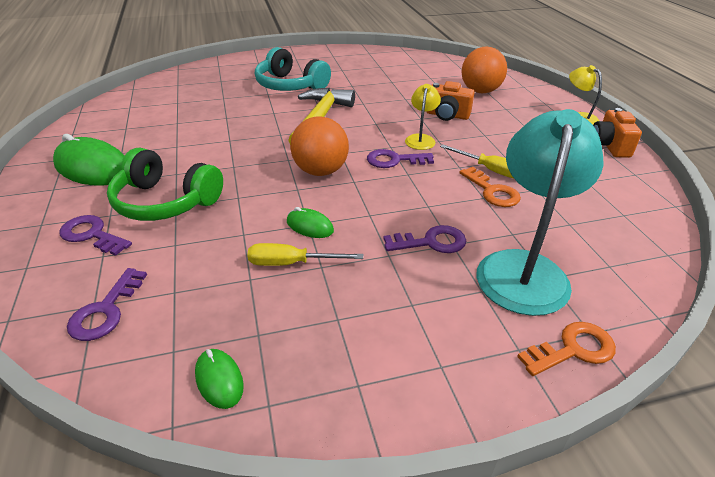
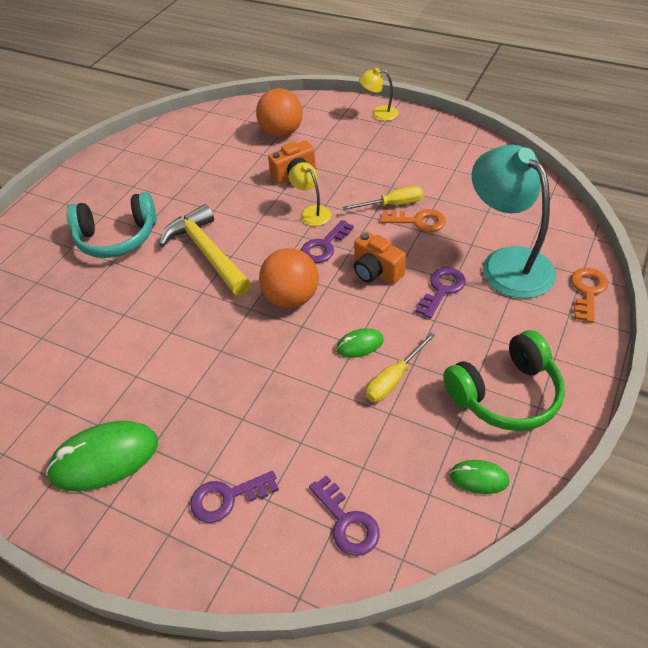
camera: 45 degrees left, 10 degrees up
green headphones [107,147,223,221] -> green headphones moved to [443,330,565,431]
orange camera [593,108,642,158] -> orange camera moved to [354,231,406,284]

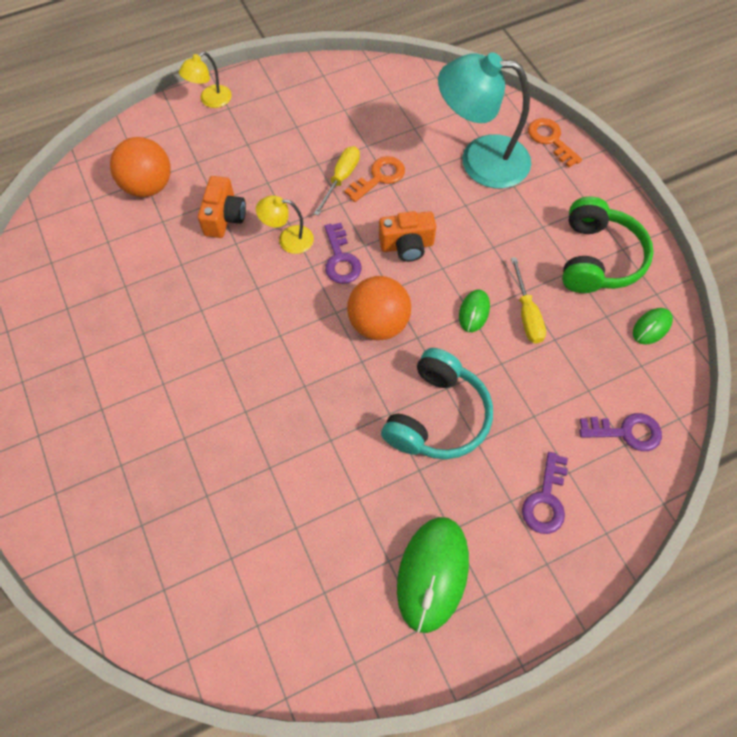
camera: 55 degrees left, 15 degrees up
turquoise headphones [67,192,157,258] -> turquoise headphones moved to [381,348,493,459]
yellow hammer [159,204,251,296] -> none
purple key [416,267,466,319] -> none

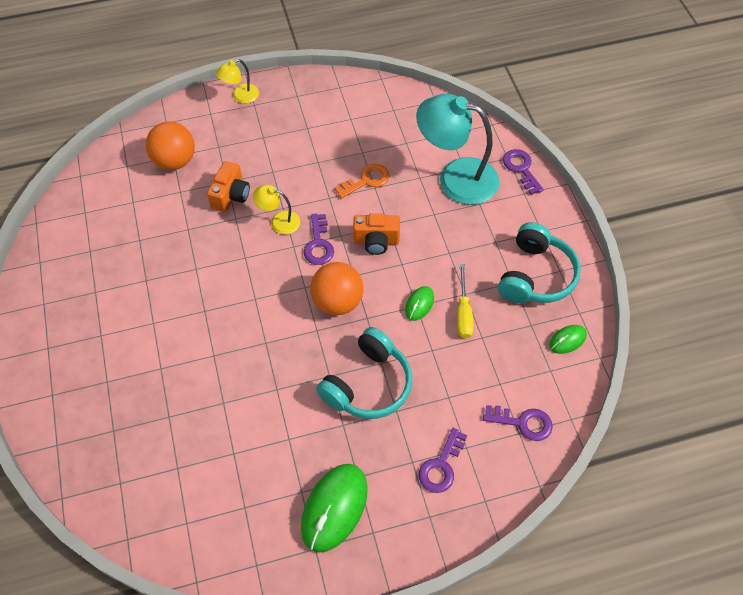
camera: 10 degrees right, 5 degrees down
yellow screwdriver [314,146,360,216] -> none
orange key [528,118,582,167] -> purple key [503,149,544,195]
green headphones [562,196,654,293] -> turquoise headphones [498,222,581,303]

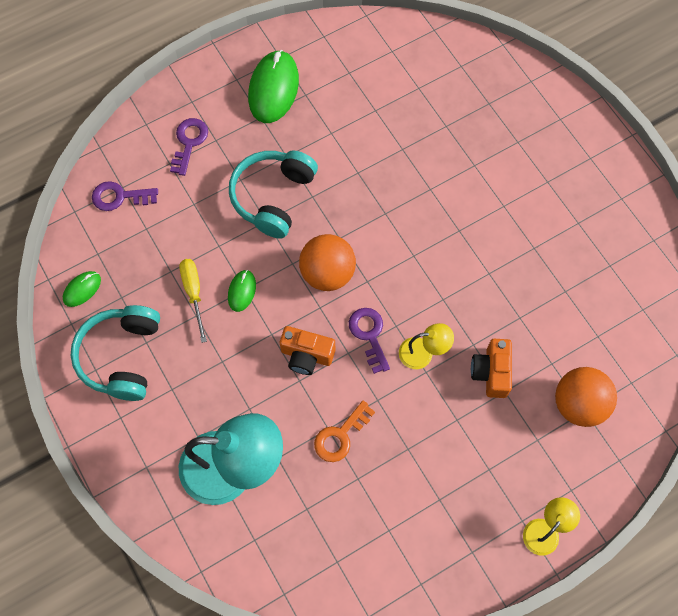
camera: 165 degrees right, 10 degrees up
orange camera [353,213,400,255] -> orange camera turned 150 degrees counterclockwise [280,326,335,375]
purple key [503,149,544,195] -> none

